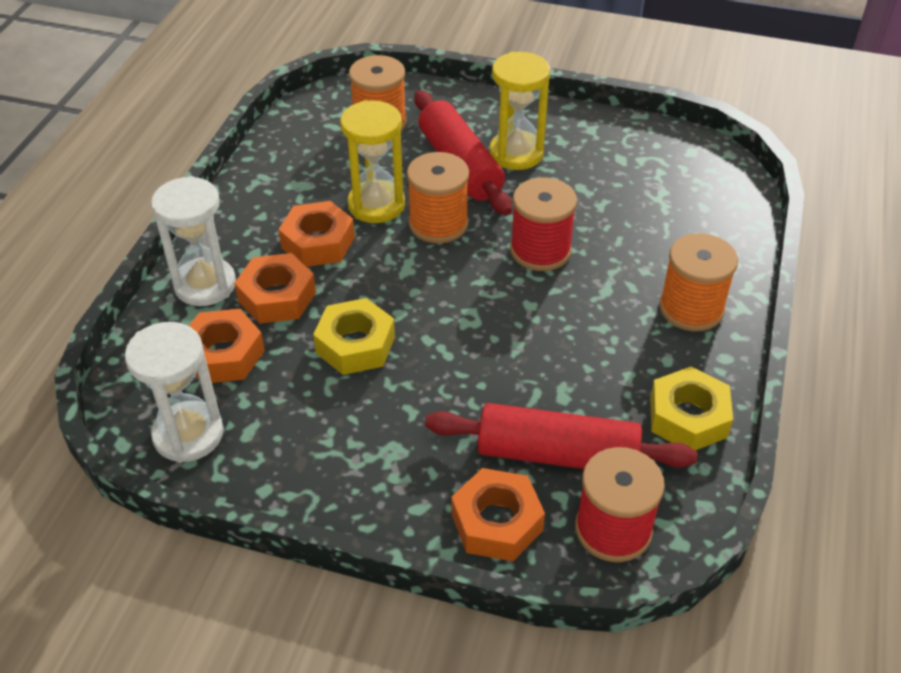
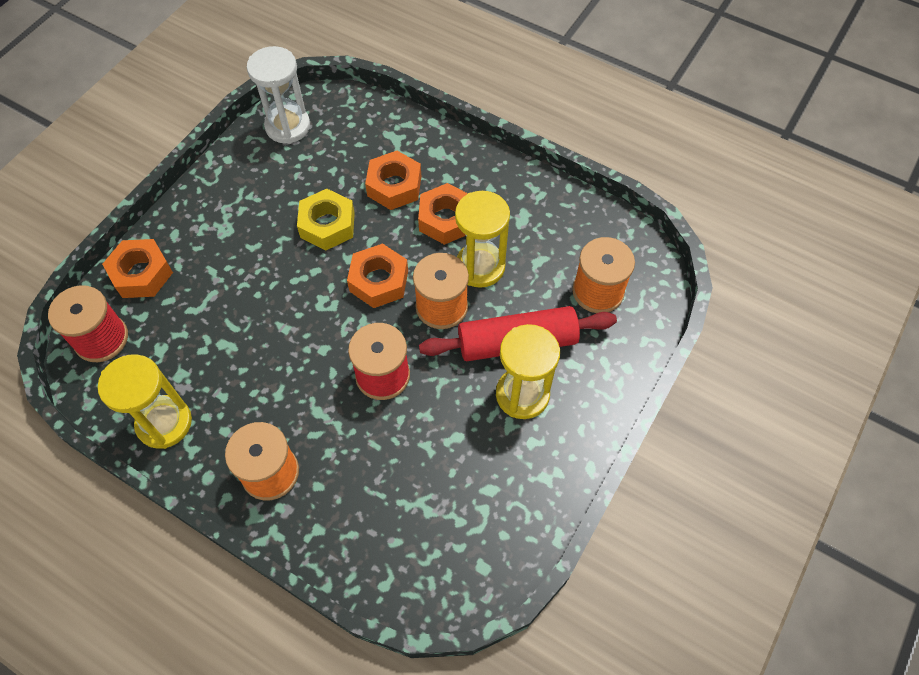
camera: 105 degrees right, 15 degrees up
white hourglass [151,176,236,306] -> none
orange nut [189,309,265,383] -> orange nut moved to [347,243,408,308]
red rolling pin [425,403,697,469] -> none
yellow nut [650,367,733,450] -> yellow hourglass [98,354,192,449]

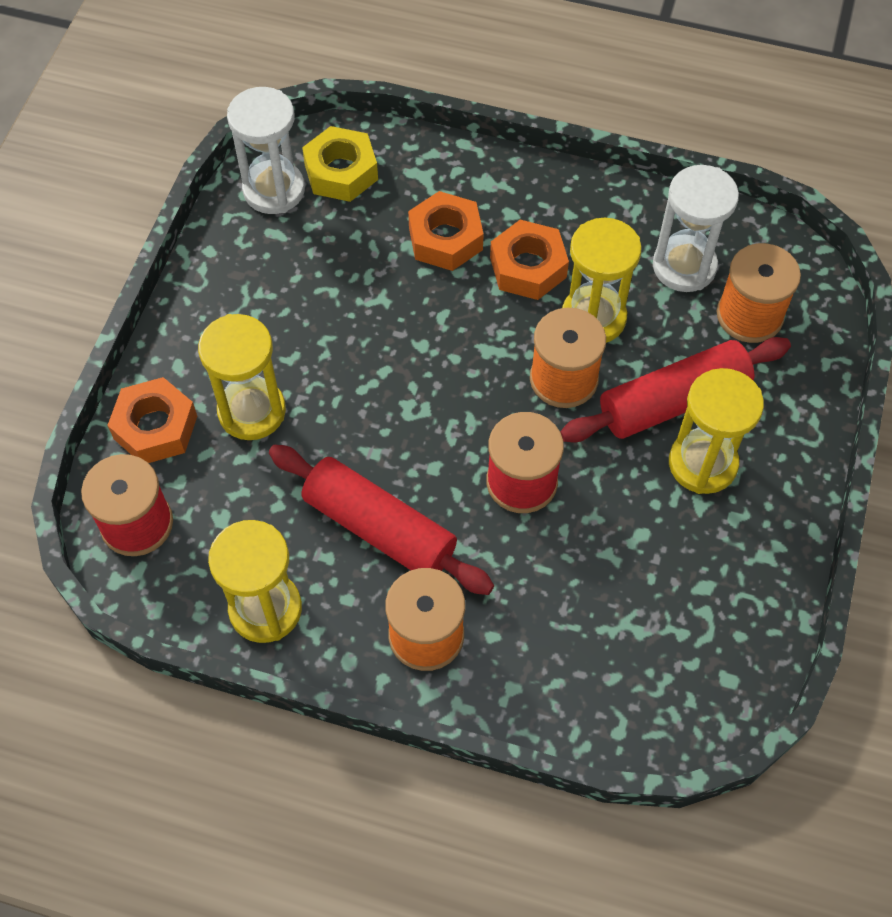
camera: 15 degrees left, 0 degrees up
yellow nut [297,189,355,251] -> yellow nut moved to [302,126,378,202]
orange nut [347,243,408,308] -> none
none -> yellow hourglass [198,314,286,440]
none -> red rolling pin [269,445,494,595]
none -> white hourglass [653,165,739,292]

